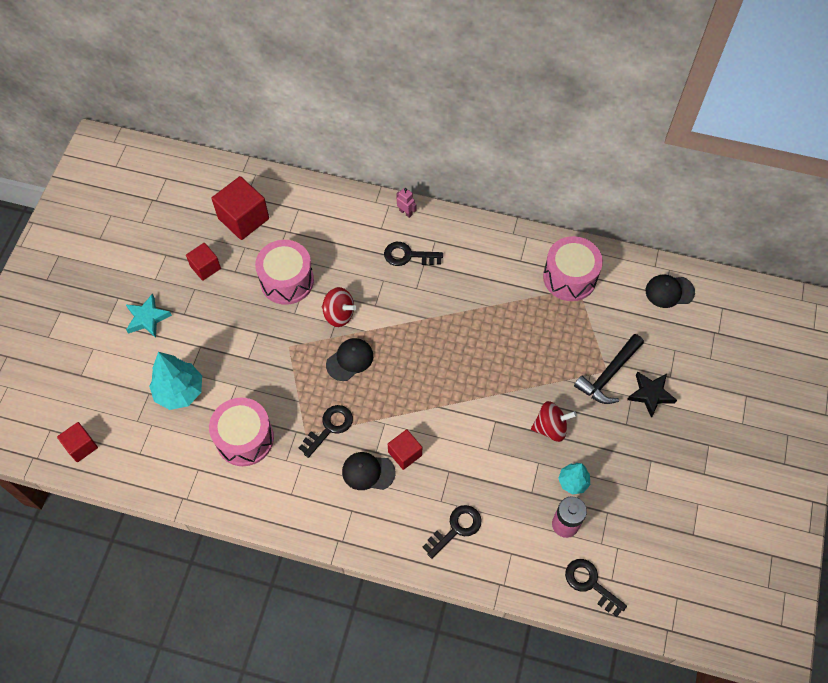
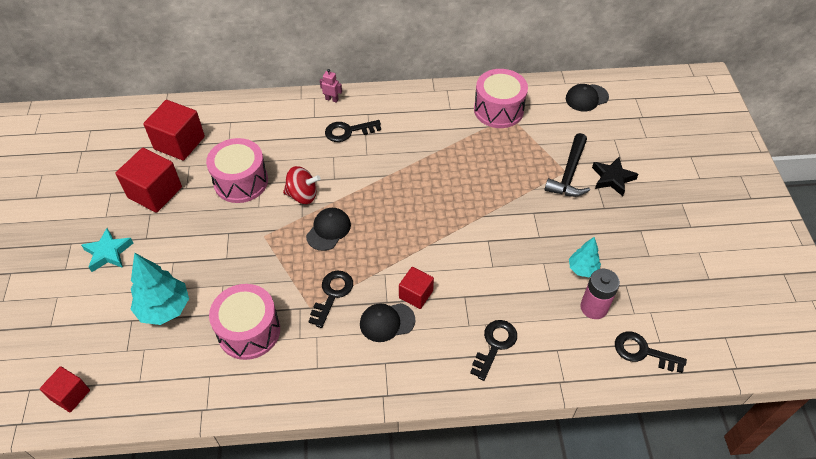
camera: 20 degrees left, 10 degrees down
red cube [186,243,221,281] -> red cube [116,148,182,213], size x1.69
red spinning top [531,401,577,442] -> none

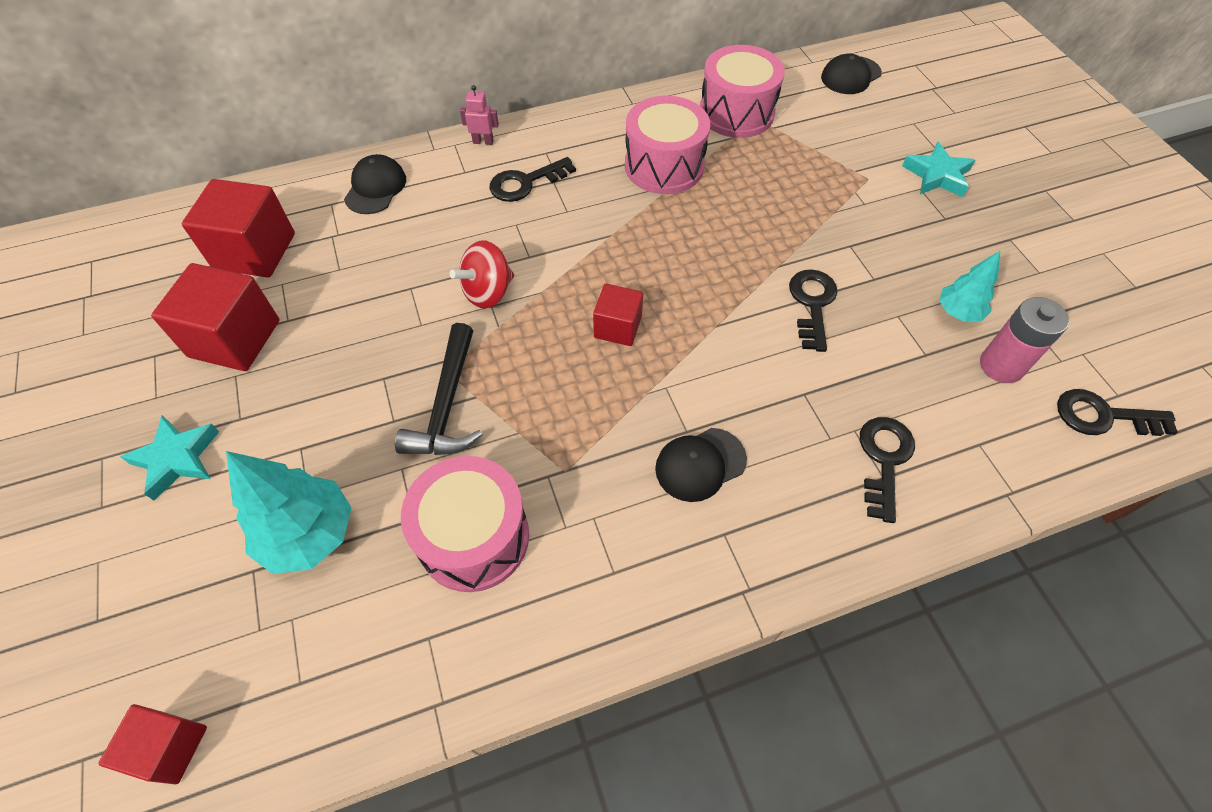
camera: 15 degrees left, 5 degrees up
pink drum [206,138,268,203] -> pink drum moved to [625,96,710,194]
red spinning top [283,166,320,204] -> red spinning top turned 150 degrees clockwise [450,240,514,308]
black cap [306,208,351,251] -> black cap moved to [344,154,406,214]
black key [308,271,353,328] -> black key moved to [789,269,837,352]
red cube [399,267,434,309] -> red cube moved to [593,284,643,346]
black hammer [544,133,590,197] -> black hammer moved to [395,323,482,455]
black star [592,157,638,196] -> turquoise star [902,142,975,197]

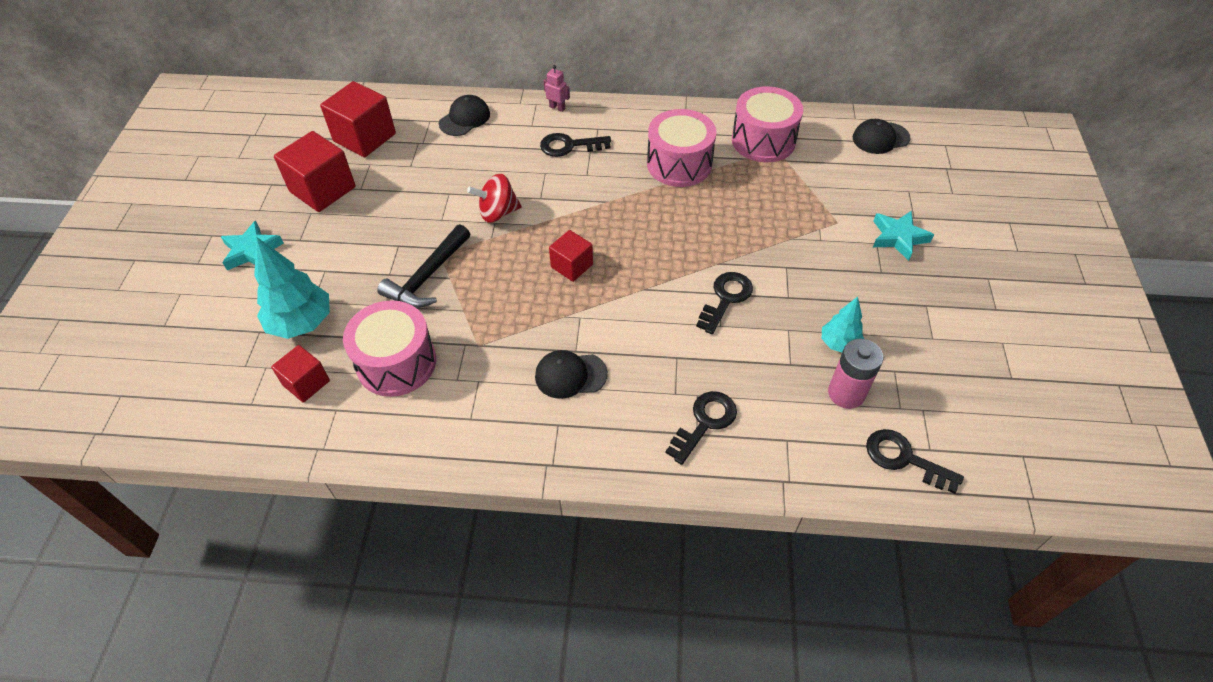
camera: 25 degrees right, 5 degrees down
red cube [98,704,207,784] -> red cube moved to [271,345,330,403]

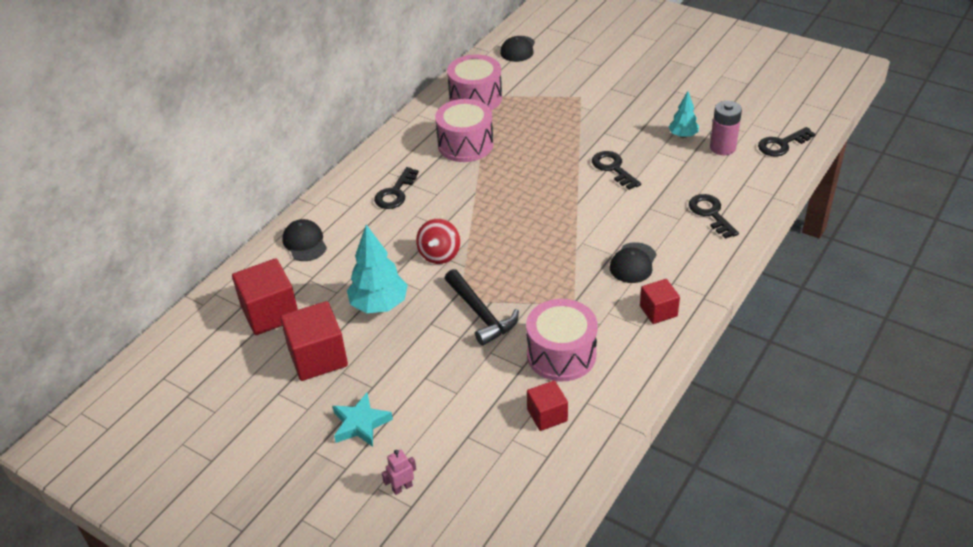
camera: 60 degrees left, 10 degrees down
turquoise tree [254,237,330,339] -> turquoise tree moved to [347,225,408,313]
pink robot [544,65,570,112] -> pink robot moved to [382,450,416,495]
red cube [549,230,593,282] -> red cube moved to [640,279,680,324]
turquoise star [873,210,934,261] -> none

